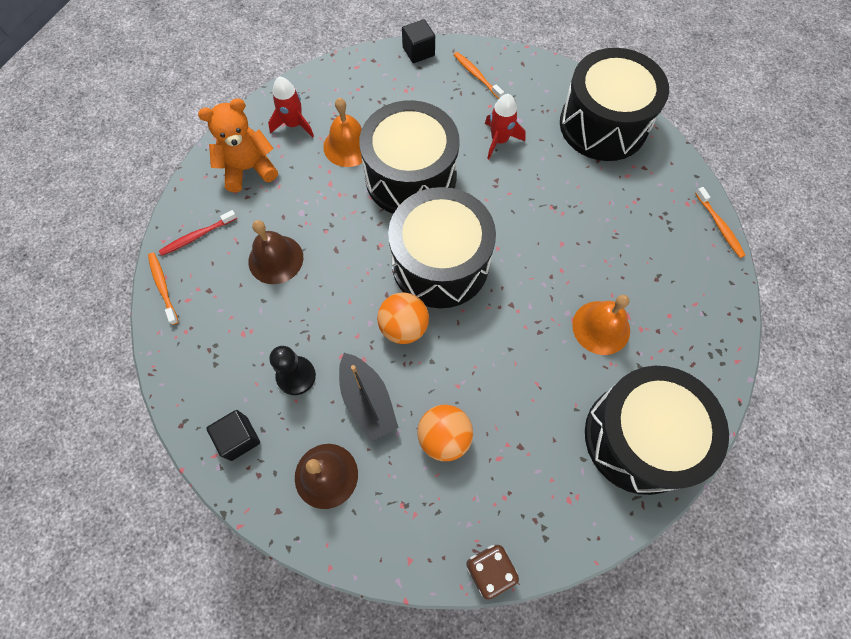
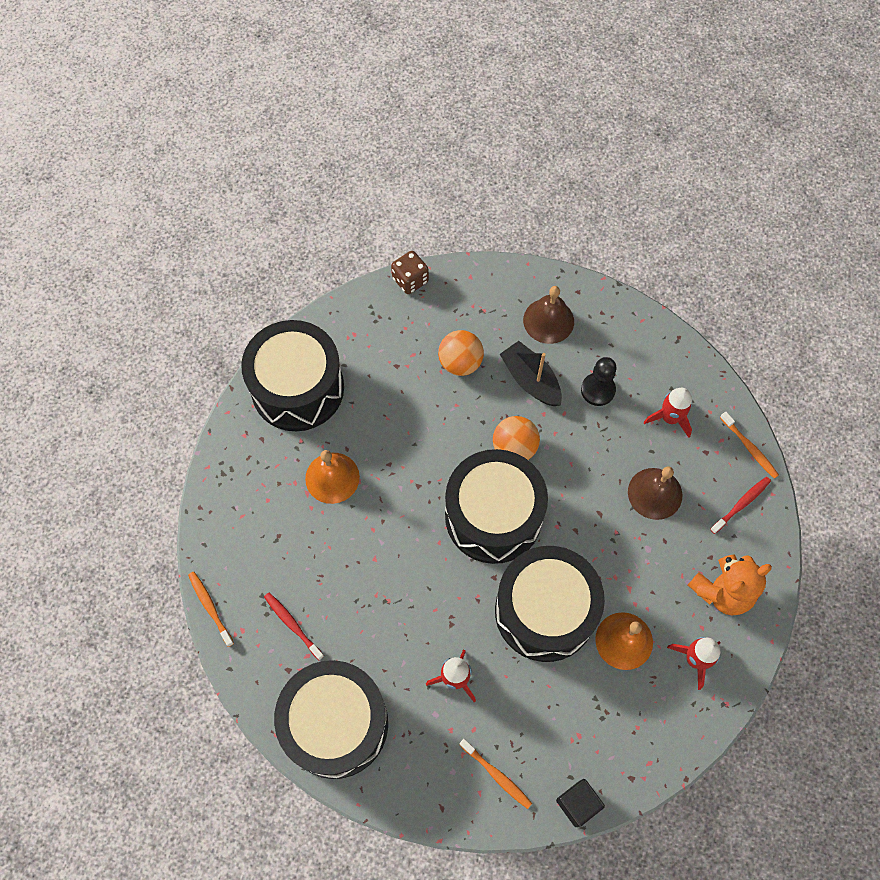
camera: 170 degrees right, 0 degrees up
black cube [206,410,260,461] -> none
none -> red toothbrush [264,593,324,660]
none -> red rocket [644,388,692,438]

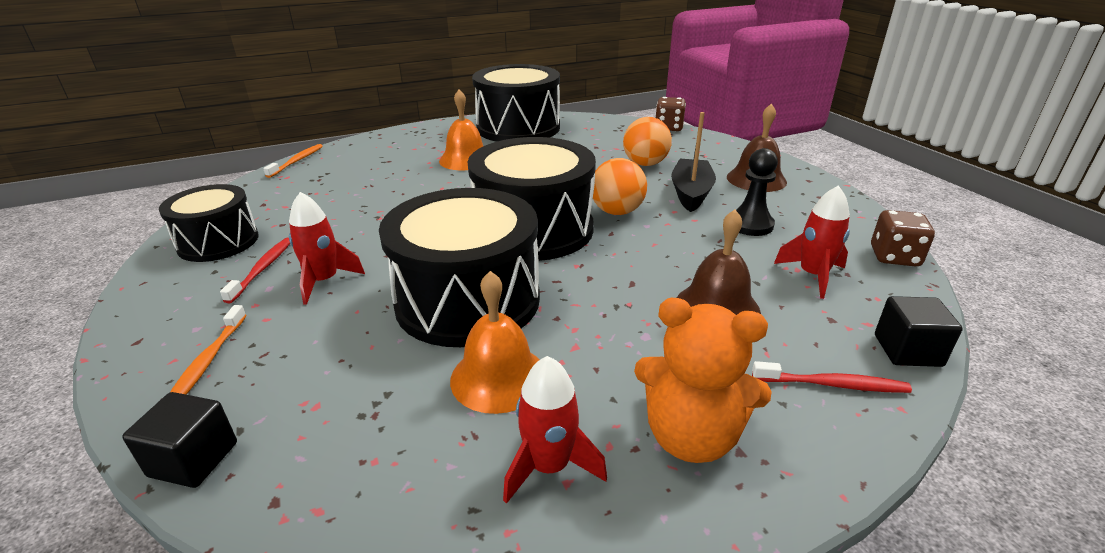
camera: 50 degrees right, 35 degrees down
red toothbrush [264,593,324,660] -> red toothbrush moved to [220,238,290,303]
black drum [274,660,388,779] -> black drum [159,184,259,262], size x0.61
orange toothbrush [720,412,779,479] -> black cube [875,296,963,367]
none -> brown dice [871,210,935,267]

